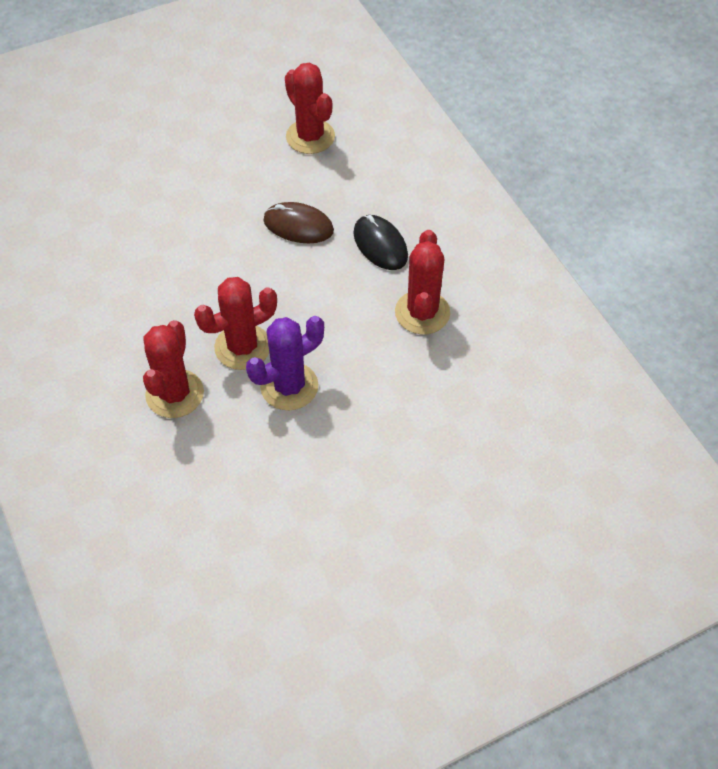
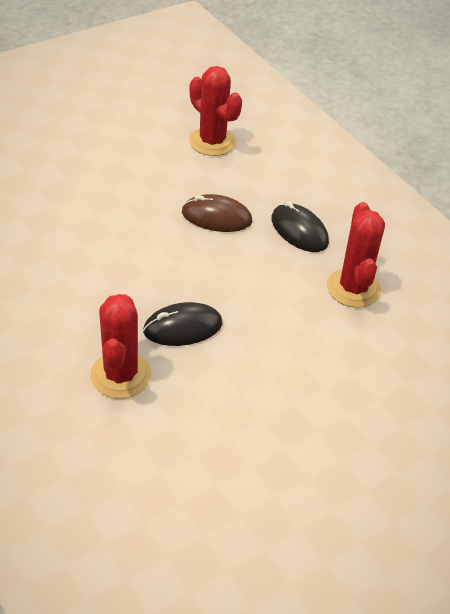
camera: 10 degrees left, 10 degrees down
red cactus [194,277,277,370] -> black mouse [143,302,223,346]
purple cactus [246,316,324,410] -> none

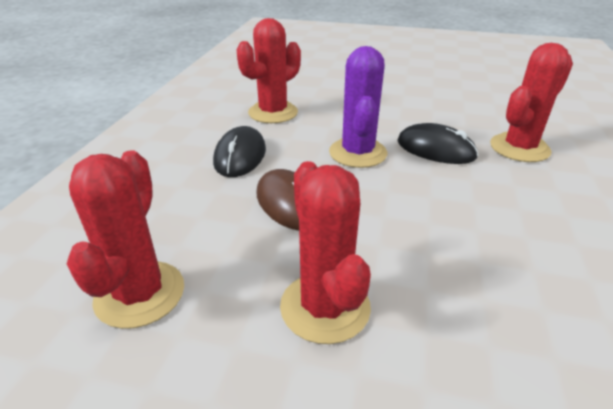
camera: 130 degrees left, 10 degrees down
none -> red cactus [280,161,371,344]
none -> purple cactus [329,46,387,168]

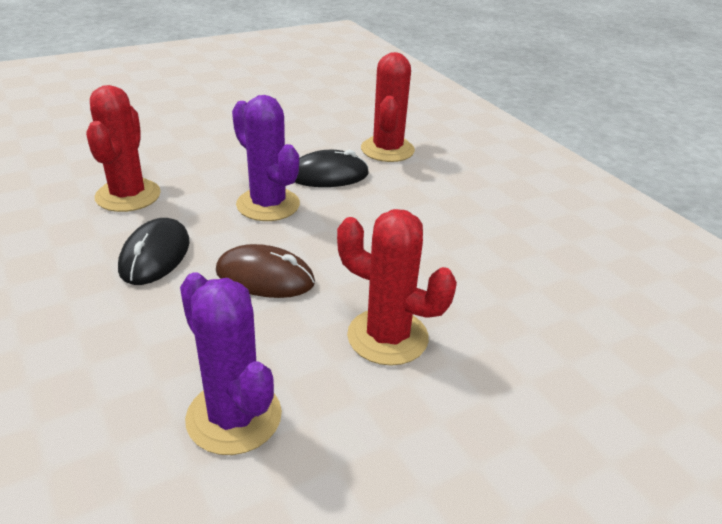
camera: 45 degrees left, 0 degrees up
red cactus [67,150,184,329] -> purple cactus [180,273,282,455]
black mouse [213,126,266,177] -> black mouse turned 45 degrees clockwise [118,218,189,285]

